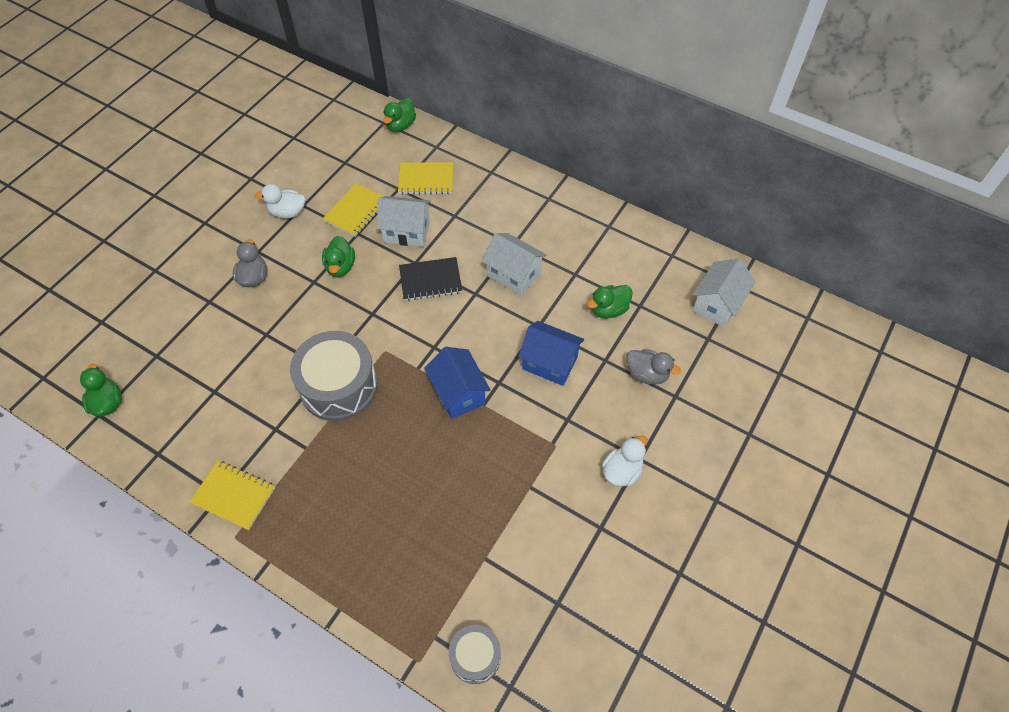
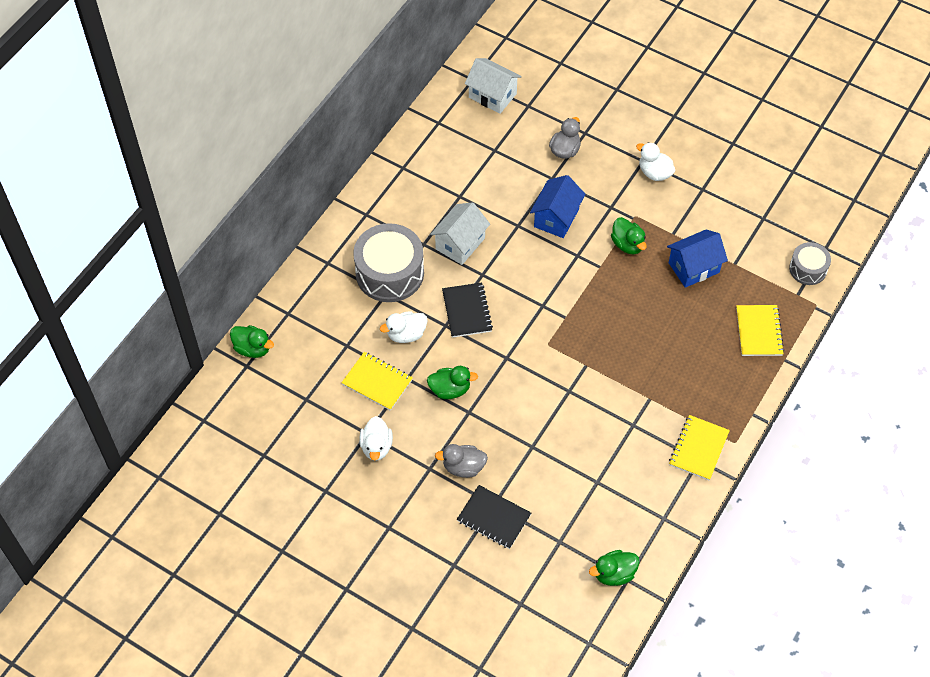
camera: 90 degrees left, 0 degrees up
grey drum [290,331,378,421] -> grey drum moved to [353,223,424,302]
white house [377,196,431,247] -> white duck [380,311,427,343]
yellow notebook [398,162,453,195] -> yellow notebook moved to [736,305,784,356]
blue house [424,347,491,419] -> blue house moved to [667,230,728,288]
green duck [587,285,633,318] -> green duck moved to [611,217,647,254]
none -> black notebook [457,485,531,549]

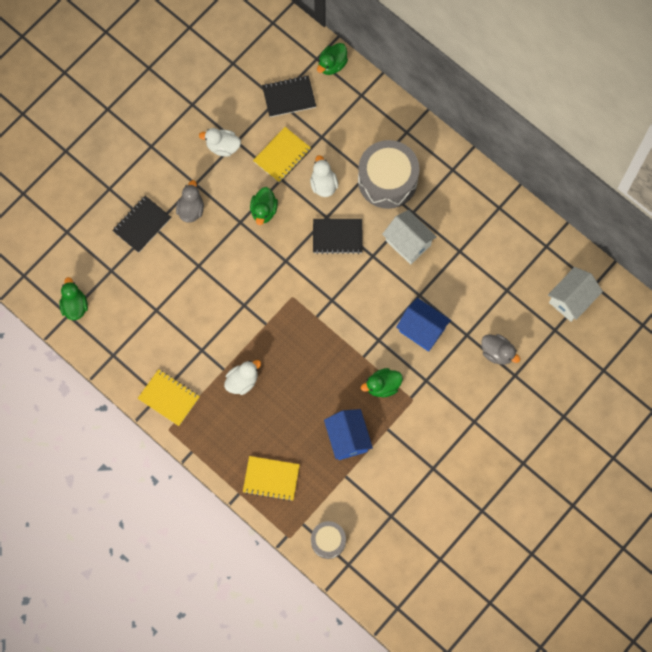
camera: 100 degrees right, 15 degrees up
white duck [636,142,676,181] -> white duck moved to [224,360,261,395]
none -> black notebook [262,75,316,117]

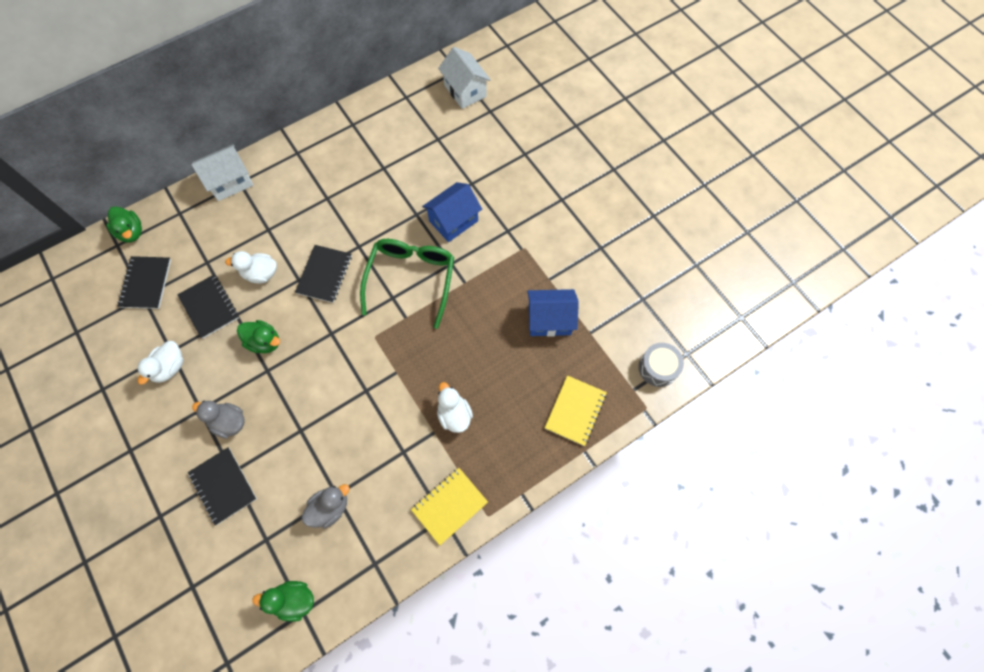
camera: 75 degrees left, 5 degrees down
yellow notebook [253,127,311,183] -> black notebook [177,275,239,339]
grey drum [358,140,420,209] -> none
green duck [361,368,403,397] -> none
white house [382,210,437,265] -> white house moved to [191,144,253,201]
grey duck [481,334,520,365] -> grey duck moved to [302,484,350,529]
none -> green glasses [360,239,454,329]

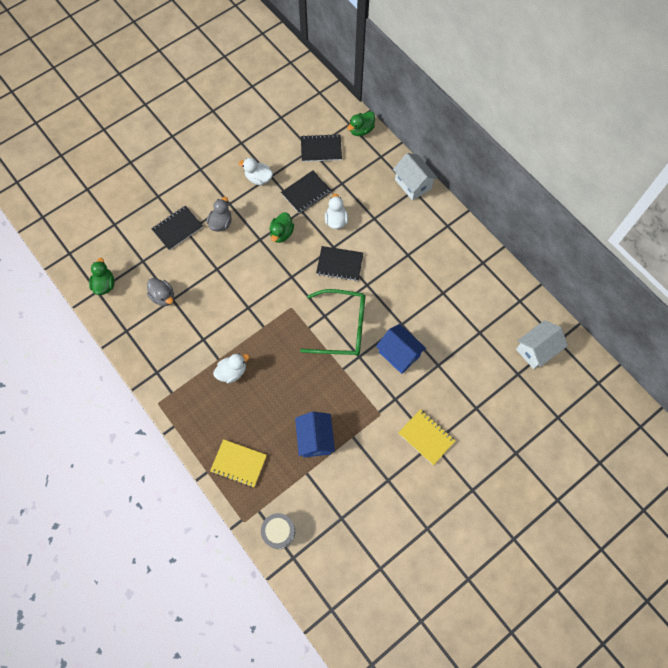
camera: 85 degrees right, 0 degrees up
yellow notebook [411,468,488,546] -> yellow notebook moved to [398,409,456,465]

